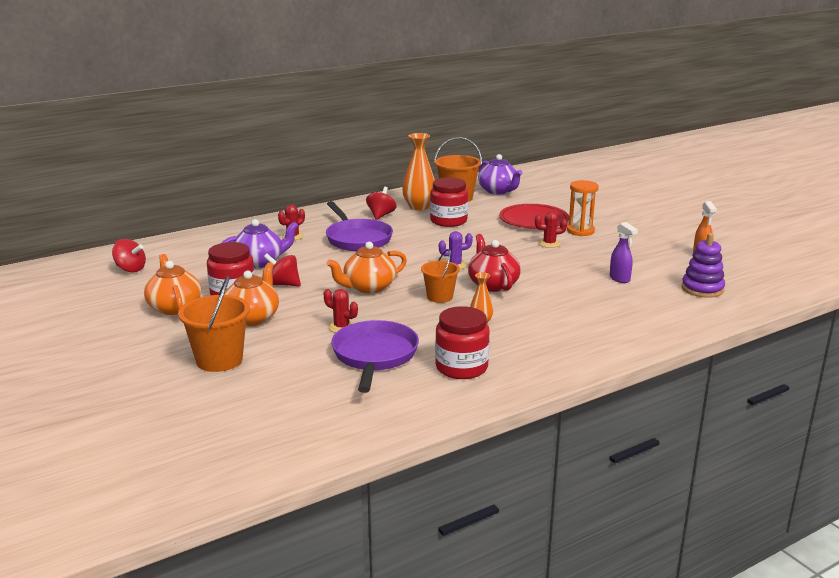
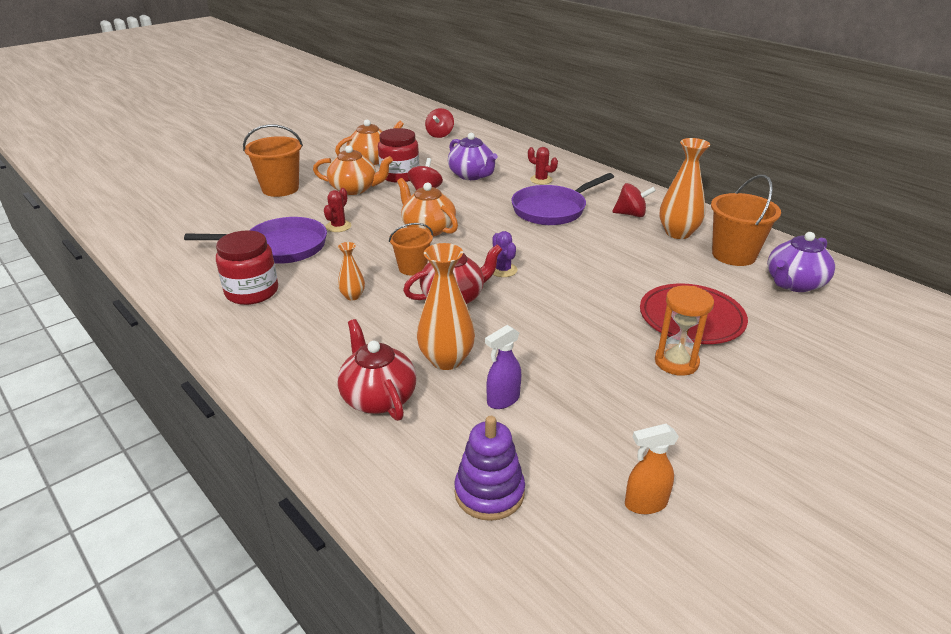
camera: 80 degrees right, 10 degrees up
red jar [430,177,468,227] -> none
red cactus [535,211,567,248] -> none
none -> red teapot [338,319,417,421]
none -> orange vase [417,243,475,370]

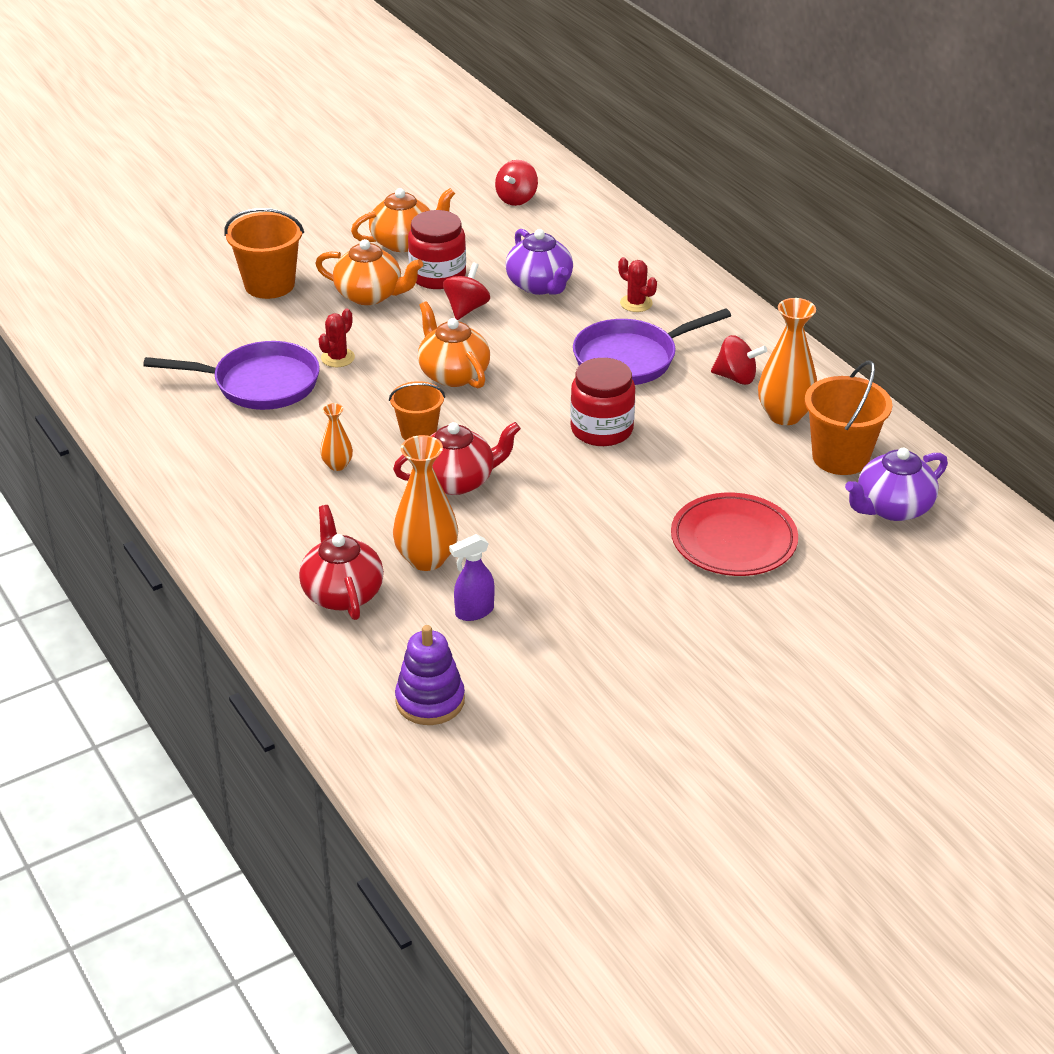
camera: 10 degrees right, 5 degrees up
red jar [216,230,278,305] -> red jar moved to [570,358,635,446]
purple cactus [493,231,517,277] -> none
orange spray bottle [625,424,679,514] -> none
orange hourglass [655,286,714,376] -> none

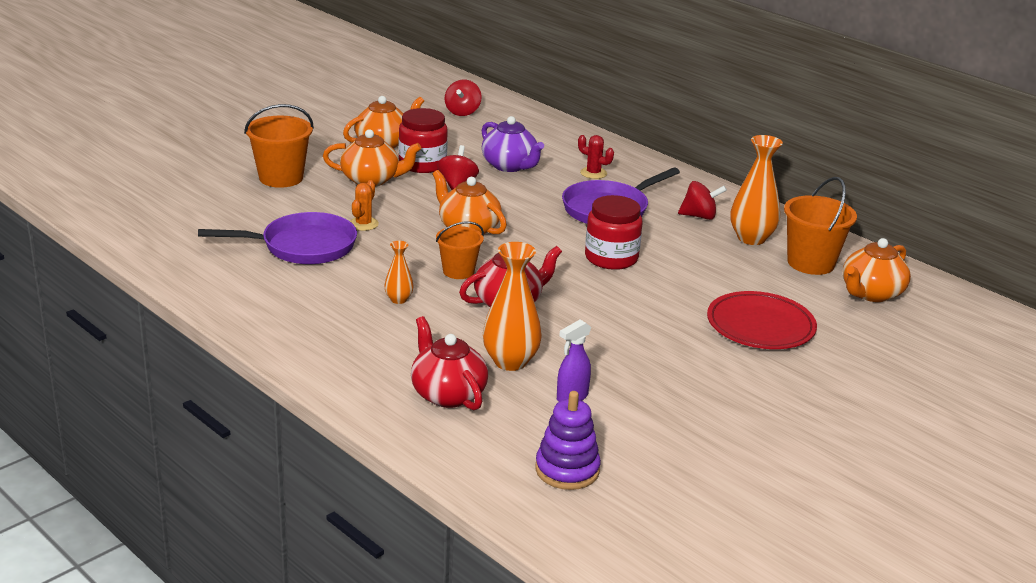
camera: 15 degrees left, 10 degrees down
red cactus [319,309,355,367] -> orange cactus [350,180,379,231]
purple teapot [845,448,948,521] -> orange teapot [843,238,911,302]

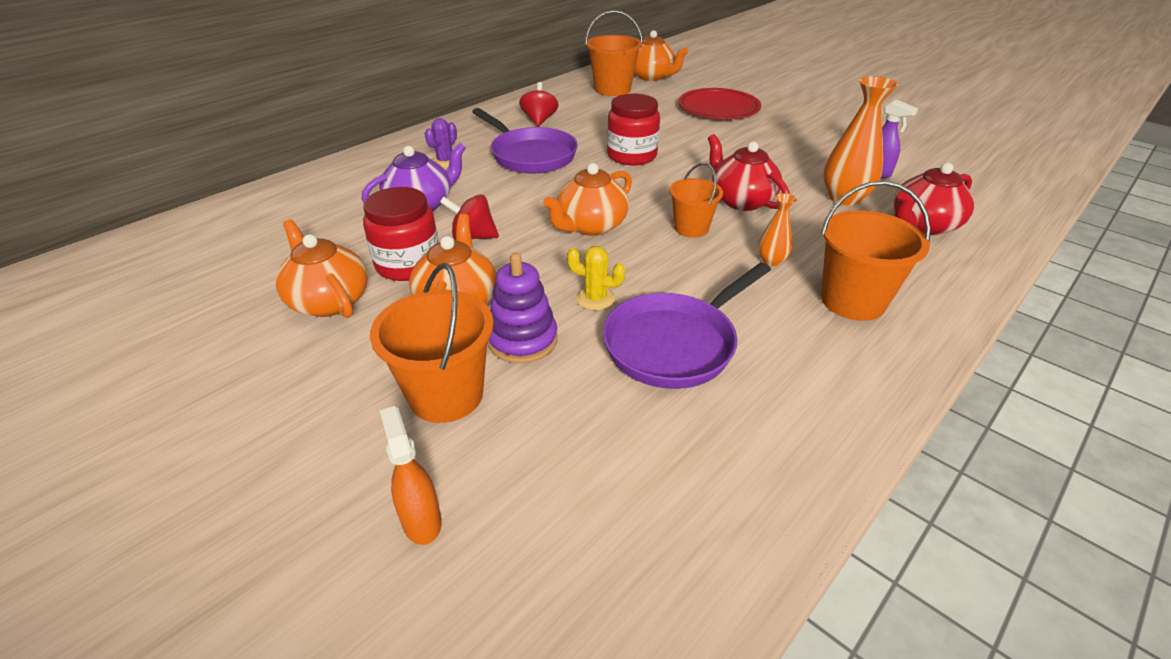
camera: 90 degrees left, 10 degrees up
purple pan [198,212,357,264] -> purple pan turned 120 degrees counterclockwise [603,262,771,389]
orange cactus [350,180,379,231] -> yellow cactus [567,246,626,310]
red spinning top [445,80,482,116] -> none
purple stacking toy [535,391,601,490] -> purple stacking toy moved to [487,252,558,363]
red cactus [578,135,614,179] -> purple cactus [425,118,457,168]
orange vase [730,135,783,245] -> none
none -> orange spray bottle [380,406,442,545]
none -> orange bucket [821,181,931,321]

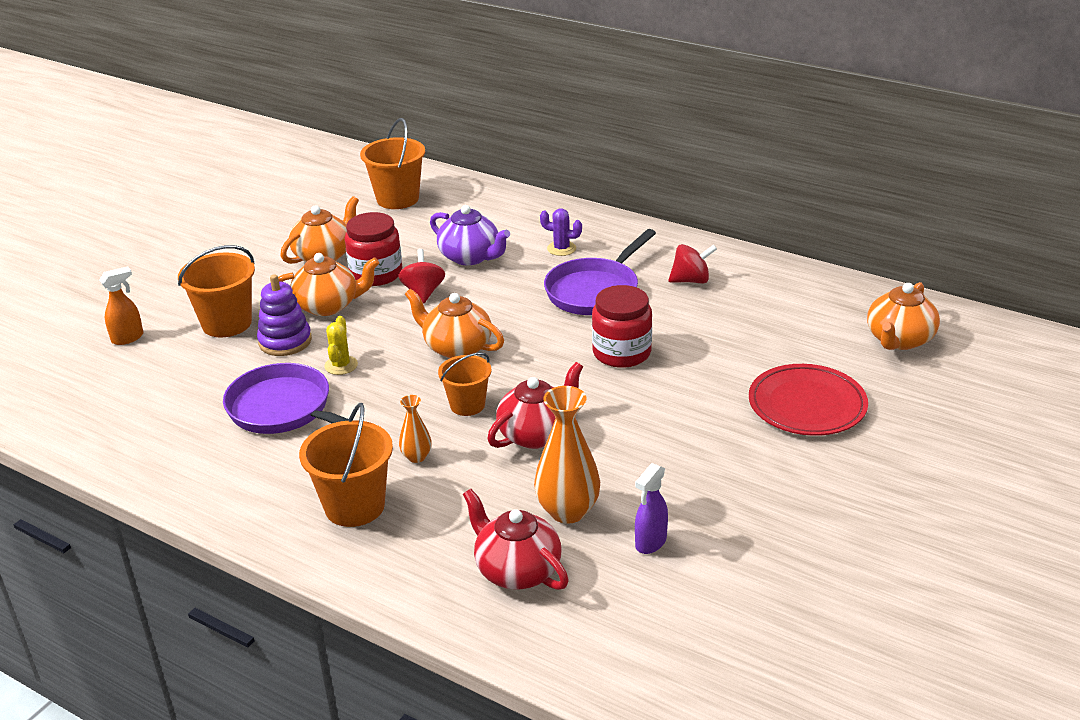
camera: 80 degrees right, 5 degrees down
orange bucket [585,10,643,96] -> orange bucket moved to [360,118,425,209]

